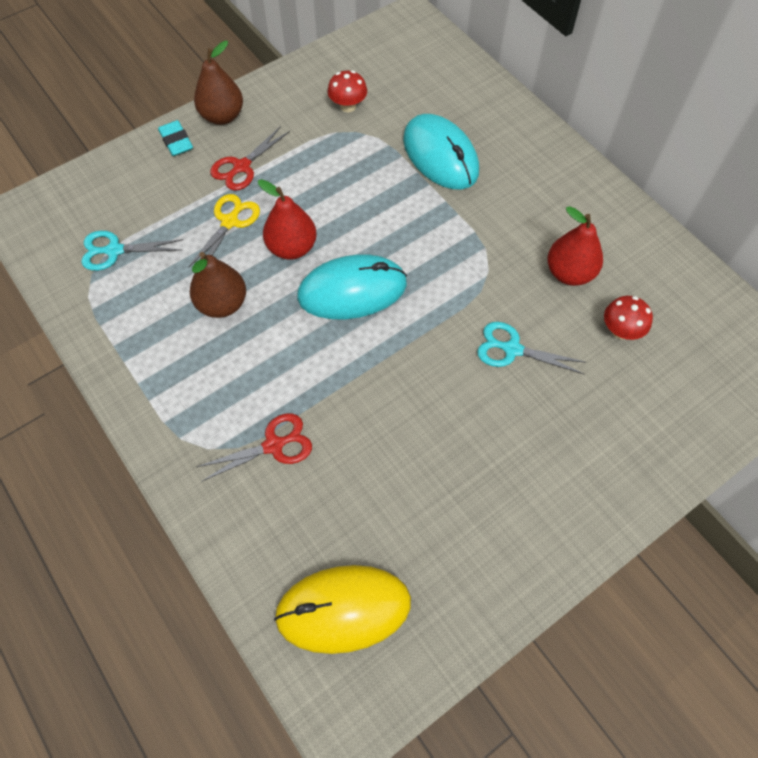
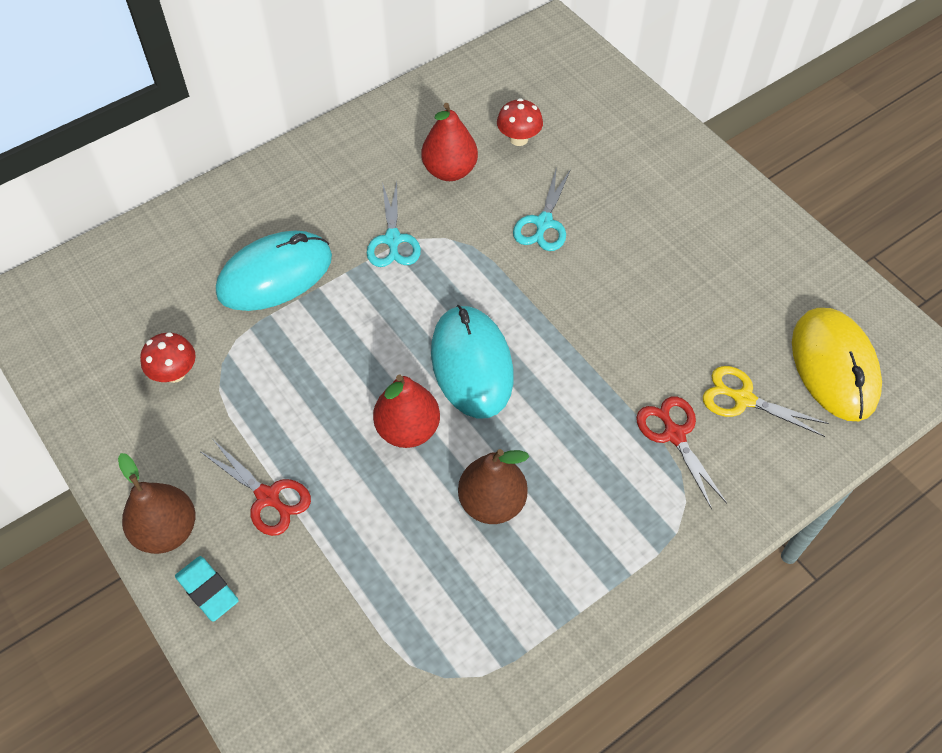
camera: 90 degrees left, 5 degrees down
turquoise scissors [81,231,183,271] -> turquoise scissors moved to [367,182,421,267]
turquoise eraser [158,120,193,156] -> turquoise eraser turned 75 degrees clockwise [175,556,239,622]
yellow scissors [188,194,260,268] -> yellow scissors moved to [703,366,829,437]

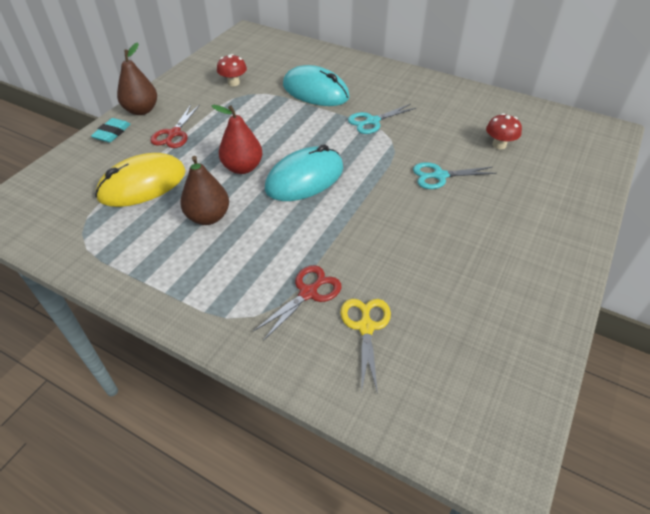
camera: 65 degrees right, 10 degrees down
red pear [422,103,478,181] -> none
yellow mouse [792,308,882,421] -> yellow mouse moved to [95,153,186,207]

